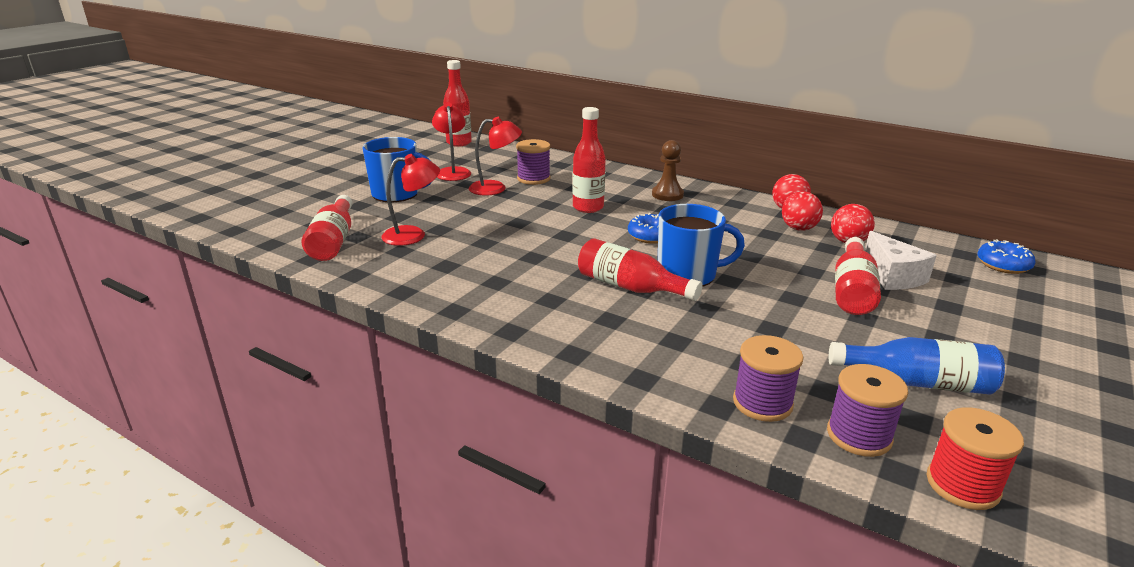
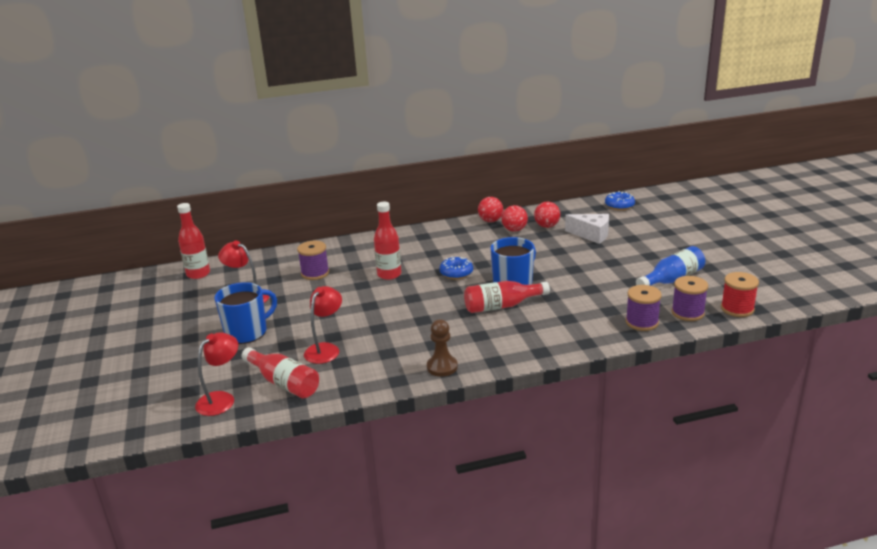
camera: 45 degrees left, 0 degrees up
red lamp [469,117,522,195] -> red lamp moved to [195,332,238,416]
brown pawn [652,140,684,201] -> brown pawn moved to [427,319,458,377]
red bottle [835,237,881,315] -> none

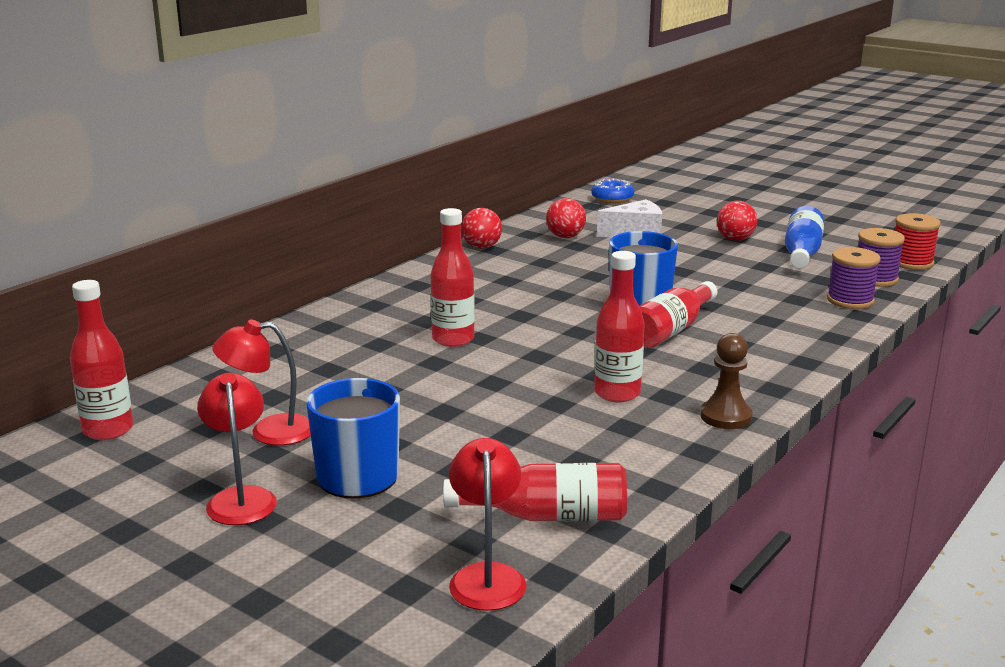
camera: 40 degrees left, 5 degrees down
purple spool [297,241,329,280] -> none
red lamp [304,286,342,364] -> red lamp moved to [197,373,277,525]
blue donut [439,256,473,279] -> none
red ball [501,205,528,232] -> red ball moved to [716,201,757,241]
none -> red bottle [594,251,645,402]

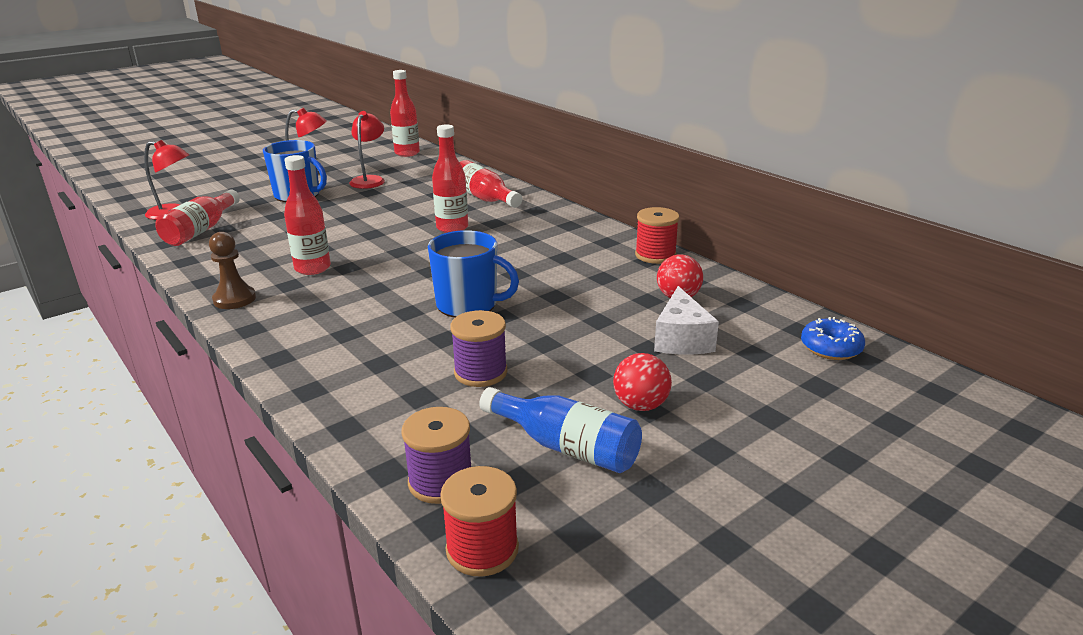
camera: 105 degrees right, 5 degrees up
red ball [461,208,502,249] -> red spool [635,207,679,264]
red bottle [640,281,717,348] -> red bottle moved to [460,160,522,208]
purple spool [827,247,881,309] -> purple spool moved to [450,310,507,387]

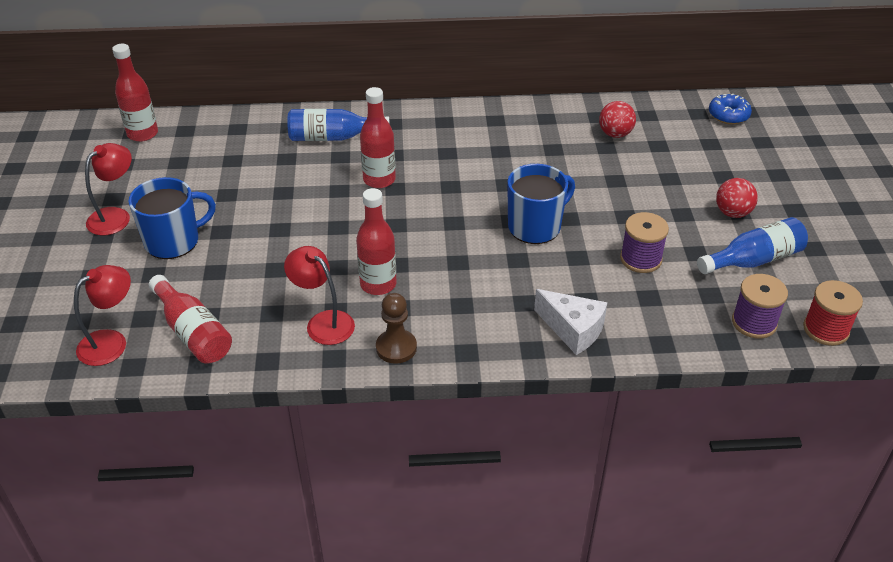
camera: 55 degrees left, 15 degrees up
red lamp [350,111,385,189] -> red lamp moved to [284,246,355,345]
red bottle [460,160,522,208] -> blue bottle [287,109,389,141]
red spool [635,207,679,264] -> none
white cheese [654,286,719,355] -> white cheese moved to [534,289,607,355]

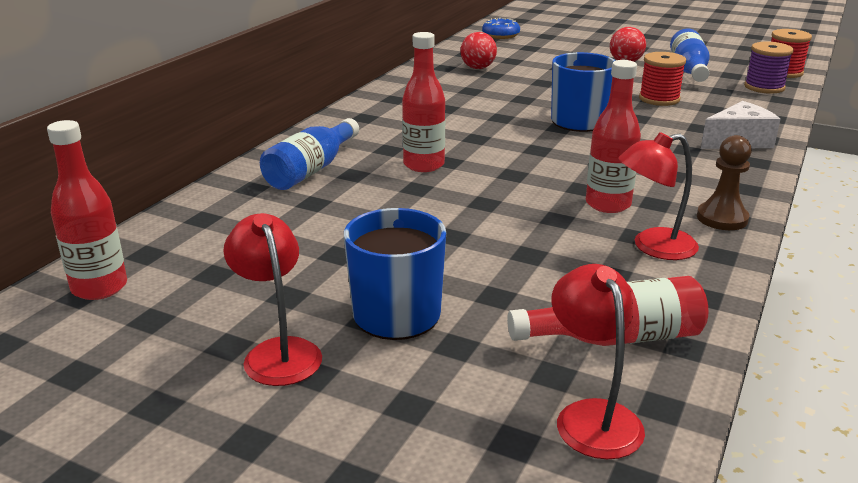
camera: 60 degrees left, 15 degrees down
purple spool [620,212,669,273] -> red spool [639,52,686,106]

